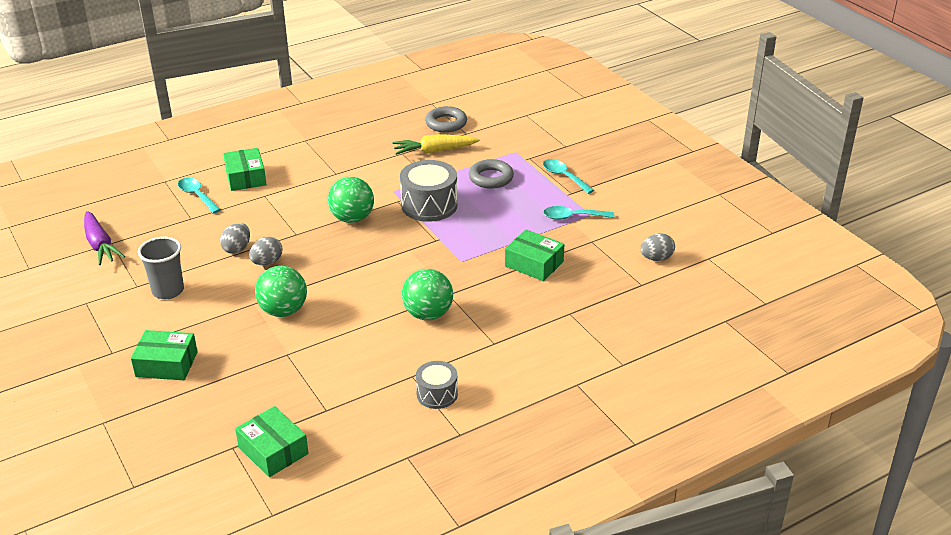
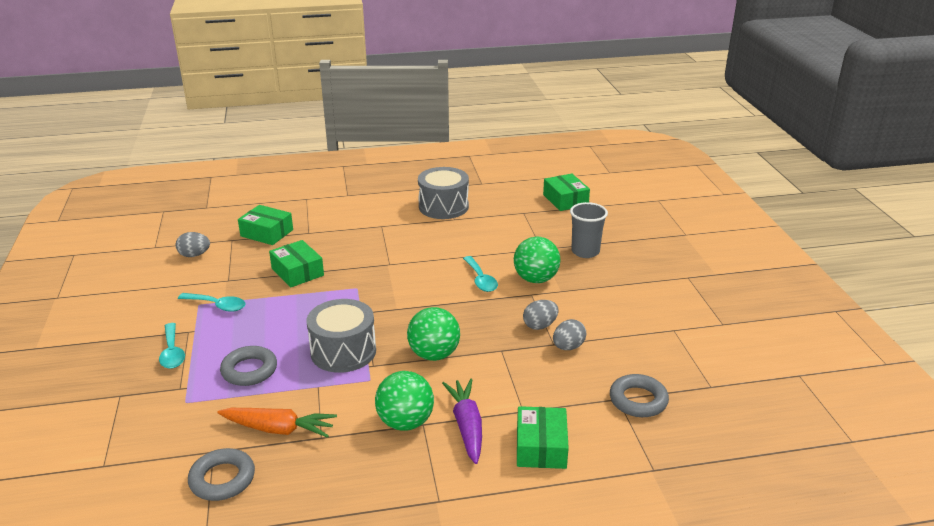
camera: 160 degrees left, 5 degrees down
purple carrot [84,211,125,265] -> purple carrot moved to [442,379,482,464]
green box [131,330,198,380] -> green box moved to [238,205,293,245]
grey cup [138,237,184,299] -> grey cup moved to [570,202,608,258]
turquoise spoon [178,178,221,214] -> turquoise spoon moved to [463,256,498,292]
yellow carrot [393,134,480,155] -> orange carrot [217,408,337,438]
green ball [402,269,453,320] -> green ball moved to [375,371,434,431]
grey drum [416,361,458,409] -> grey drum [418,167,469,219], size x1.68
none -> grey ring [610,374,669,417]

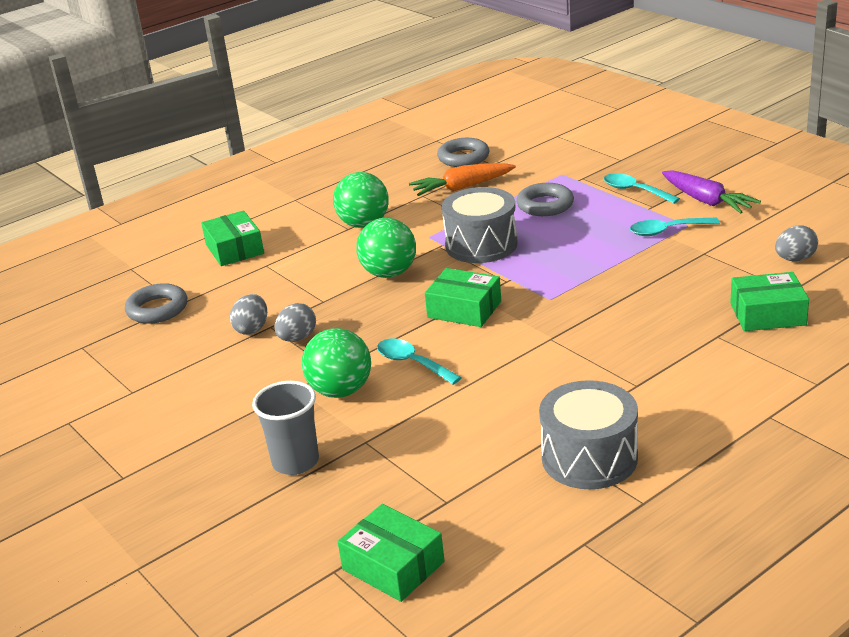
camera: 155 degrees right, 0 degrees up
green box [269,240,324,287] -> green box moved to [425,268,501,327]
purple carrot [442,379,482,464] -> purple carrot moved to [662,170,761,214]

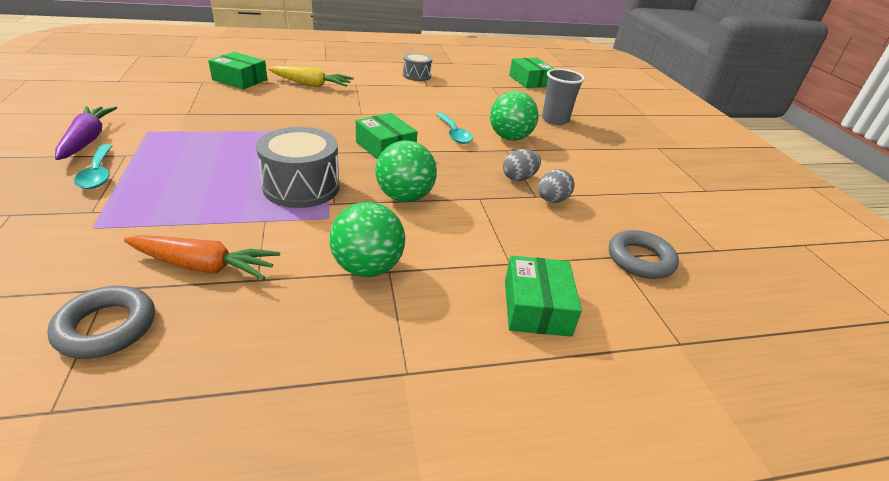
camera: 160 degrees left, 5 degrees up
grey ring [516,183,574,216] -> none
grey drum [539,380,638,489] -> grey drum [403,53,432,81], size x0.60
turquoise spoon [630,218,720,236] -> none
grey egg [775,225,818,261] -> none
none -> yellow carrot [268,66,354,87]

